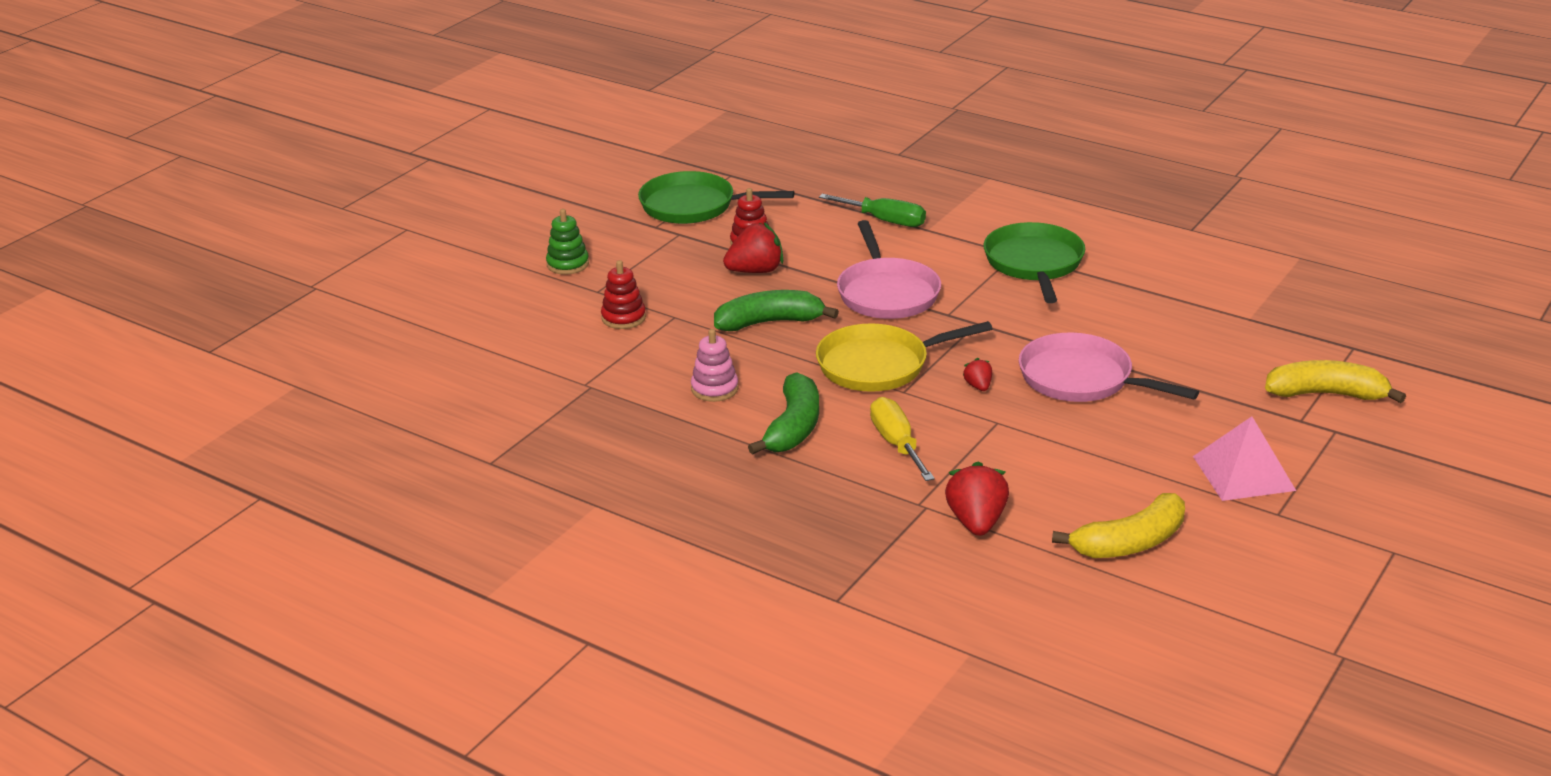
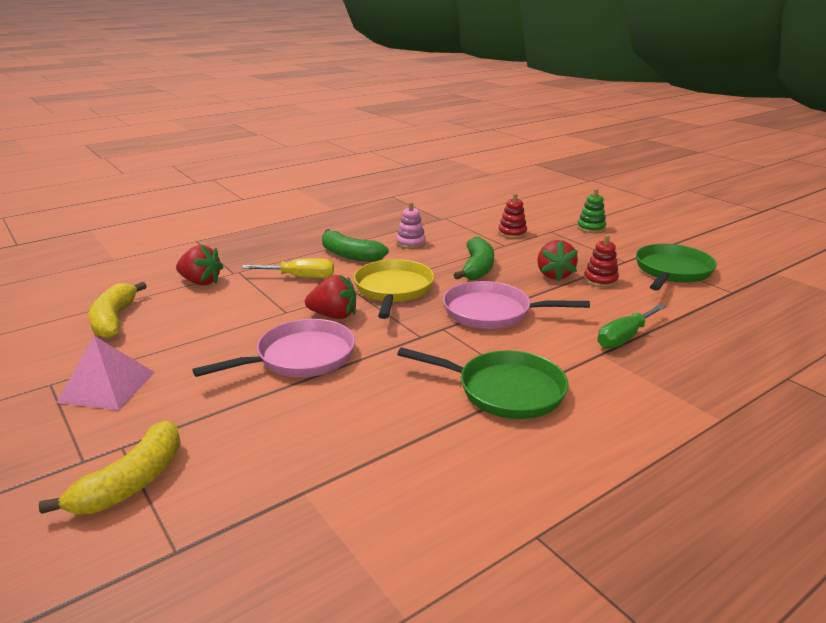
camera: 110 degrees right, 5 degrees down
red strawberry [963,358,992,391] -> red strawberry [305,275,356,319], size x1.94

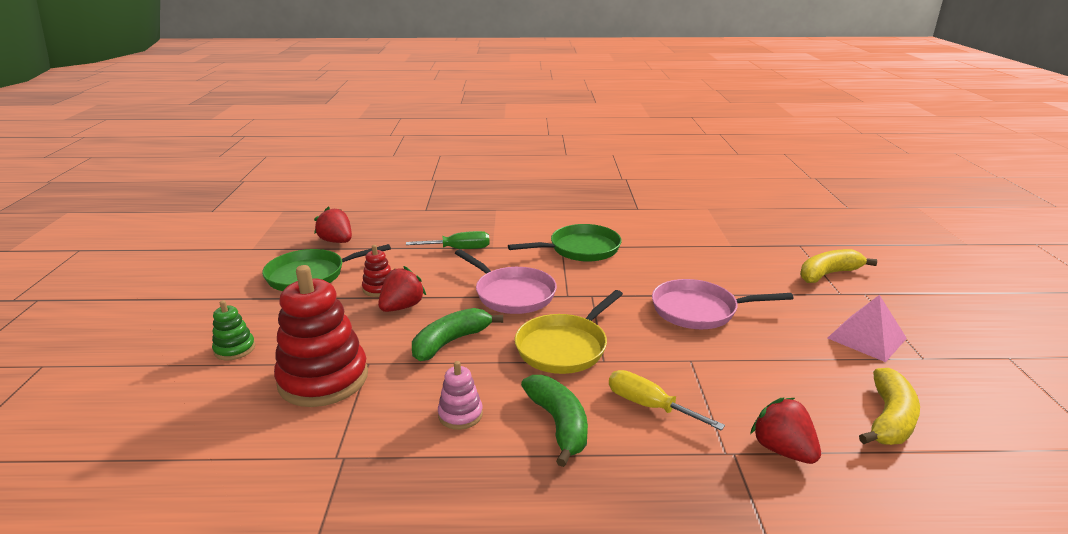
camera: 145 degrees left, 0 degrees up
red strawberry [305,275,356,319] -> red strawberry moved to [314,207,352,243]
green pan [397,347,569,419] -> green pan turned 105 degrees clockwise [508,224,622,262]
red stacking toy [498,193,527,239] -> red stacking toy [274,265,368,407], size x2.12

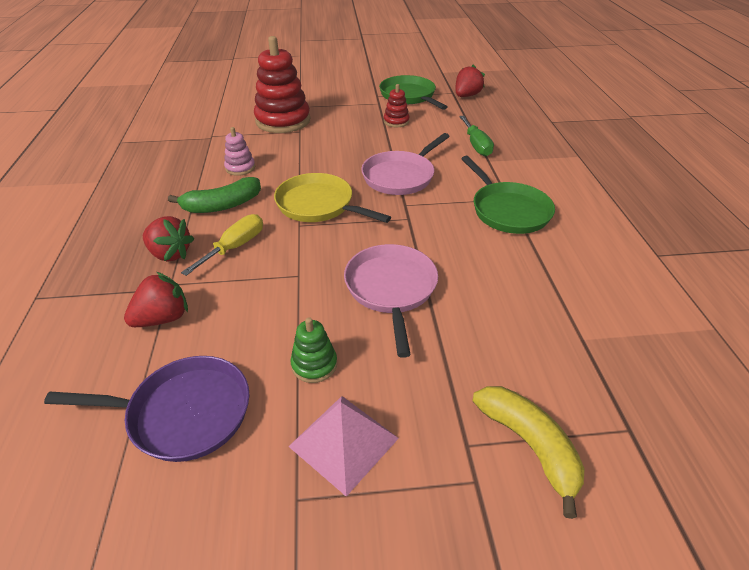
camera: 85 degrees right, 15 degrees up
green stacking toy [212,300,255,361] -> green stacking toy moved to [290,317,337,383]
red strawberry [378,266,426,312] -> red strawberry moved to [143,216,194,262]
green banana [412,308,503,361] -> none
yellow banana [859,368,920,445] -> purple pan [44,356,249,462]

